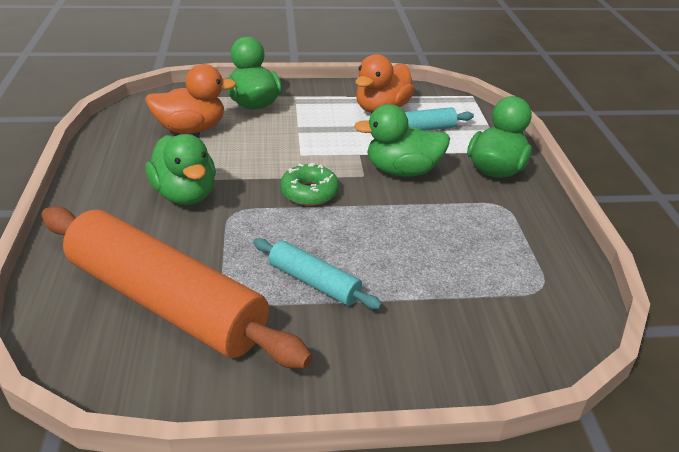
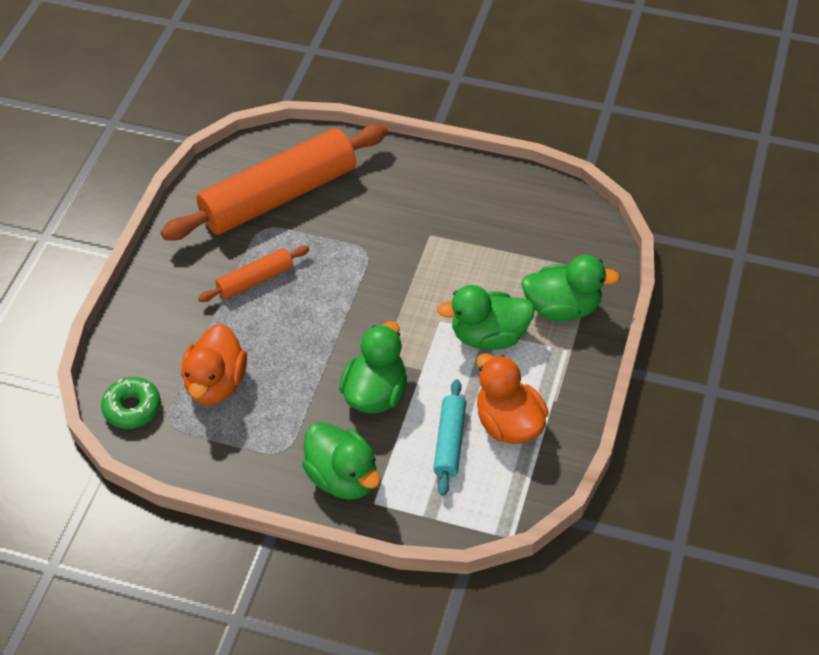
camera: 115 degrees right, 15 degrees up
orange duck [145,64,237,134] -> orange duck moved to [181,324,247,405]
green duck [145,134,216,205] -> green duck moved to [437,285,535,350]
turquoise rolling pin [253,238,382,309] -> orange rolling pin [198,246,310,302]
green donut [280,163,339,206] -> green donut moved to [101,377,161,429]

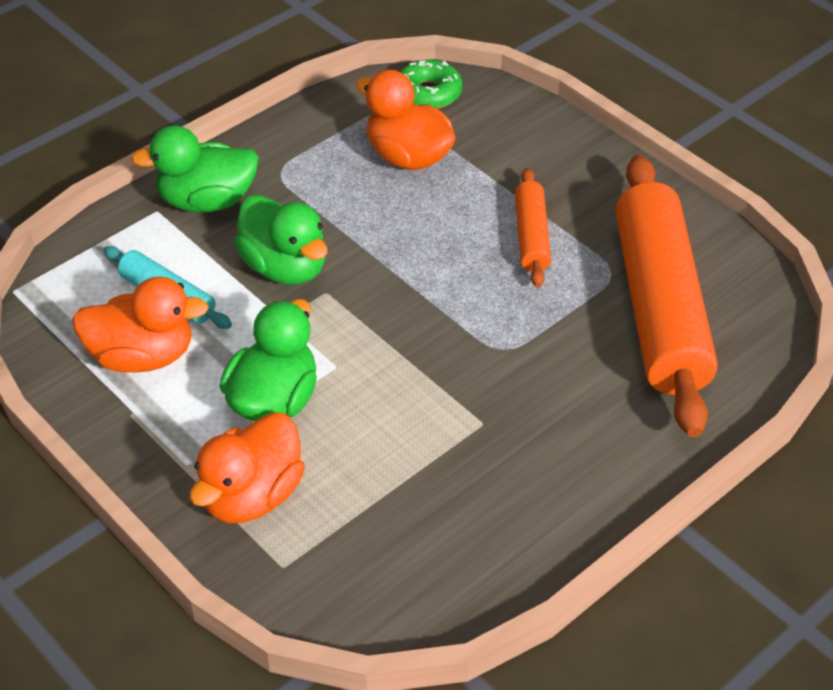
camera: 120 degrees right, 5 degrees down
green duck [521,255,620,321] -> orange duck [190,412,305,523]

